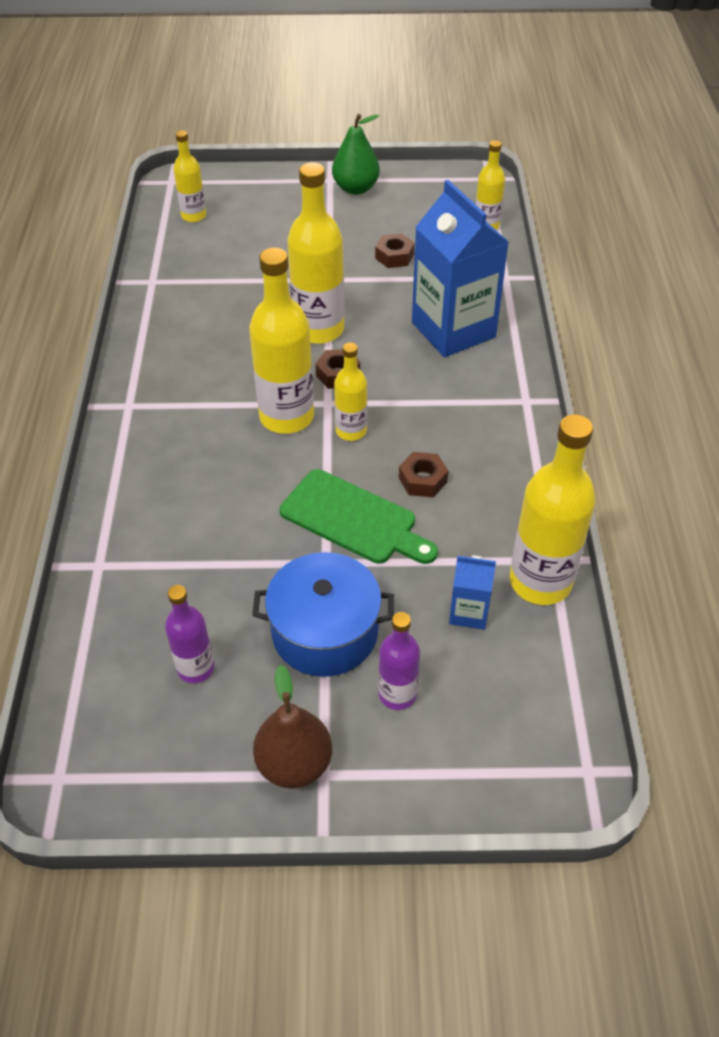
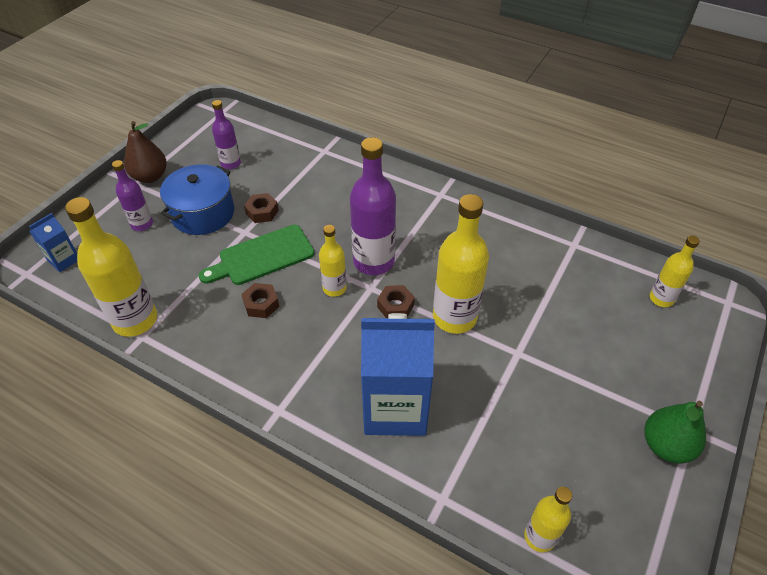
camera: 120 degrees right, 0 degrees up
yellow bottle [249,248,314,434] -> purple bottle [350,137,396,275]
brown nut [375,233,415,268] -> brown nut moved to [244,193,279,223]
blue carton [449,555,496,630] -> blue carton moved to [29,213,77,272]

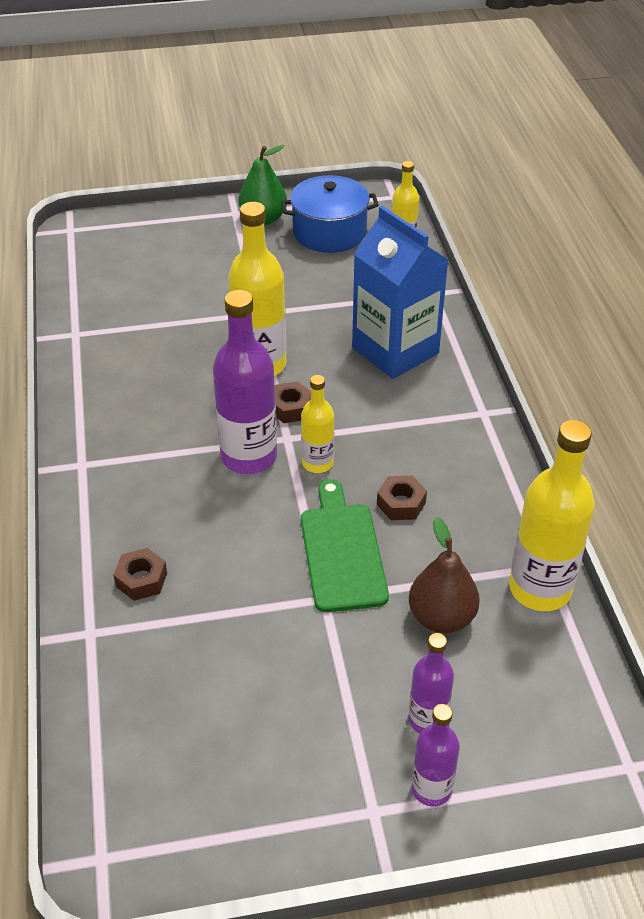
camera: 130 degrees left, 5 degrees down
blue carton [29,213,77,272] -> none
brown pear [124,121,167,183] -> brown pear moved to [409,517,480,633]
blue pot [160,164,234,235] -> blue pot moved to [281,175,379,253]
green cutting board [199,225,314,285] -> green cutting board turned 120 degrees counterclockwise [301,479,389,612]
purple bottle [212,100,241,169] -> purple bottle moved to [412,704,460,807]
brown nut [244,193,279,223] -> brown nut moved to [113,548,167,601]
yellow bottle [650,235,700,307] -> none

